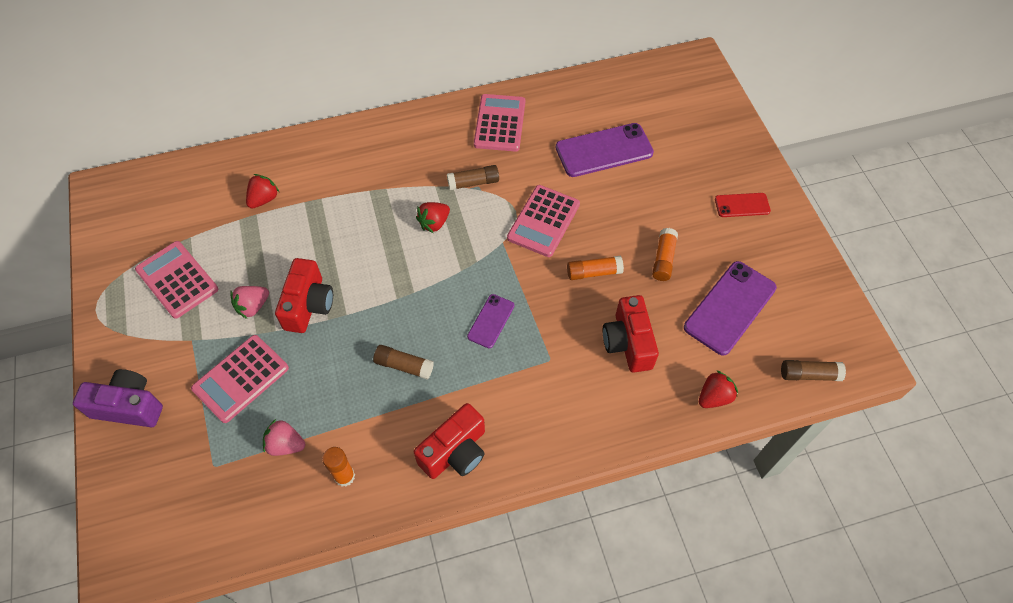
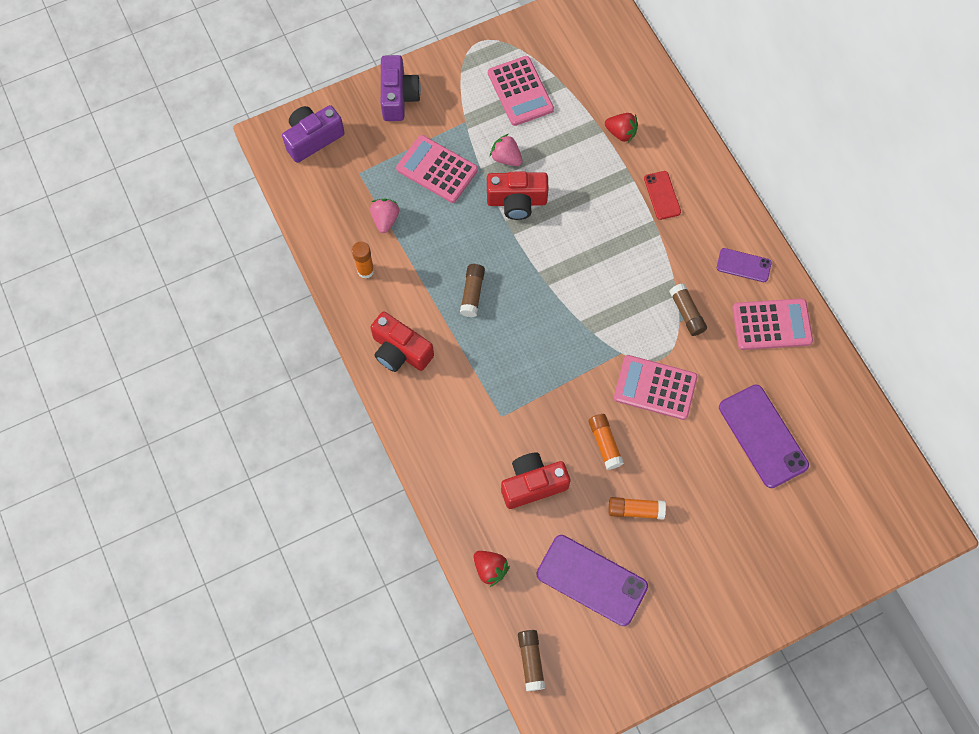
camera: 80 degrees right, 10 degrees up
pink calculator [135,241,218,319] -> pink calculator turned 120 degrees clockwise [488,56,554,126]
red strawberry [416,202,450,233] -> none
purple phone [467,294,514,348] -> purple phone moved to [717,248,772,282]
red phone [715,193,771,217] -> red phone moved to [644,171,681,220]
none -> purple camera [282,105,345,163]

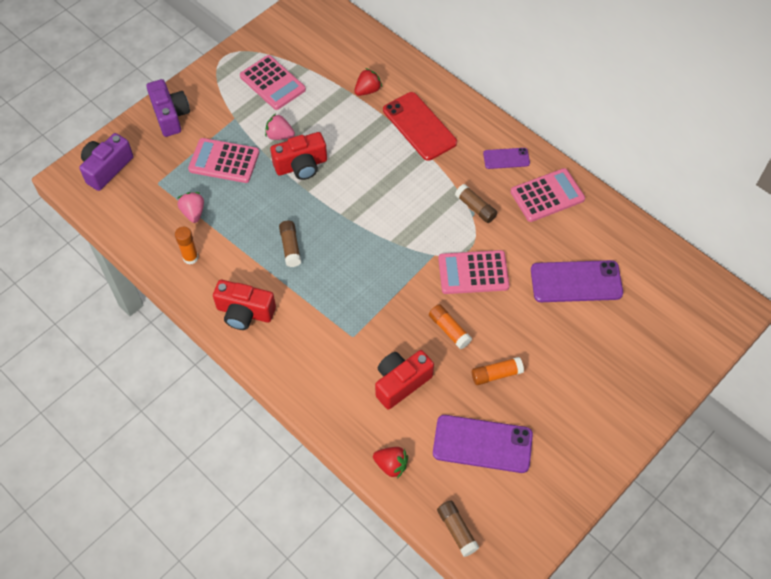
camera: 20 degrees left, 10 degrees down
red strawberry [605,113,638,143] -> red strawberry turned 45 degrees counterclockwise [354,68,382,96]
red phone [644,171,681,220] -> red phone [383,92,457,161], size x1.83
purple phone [719,385,809,488] -> purple phone turned 45 degrees counterclockwise [531,260,623,302]

